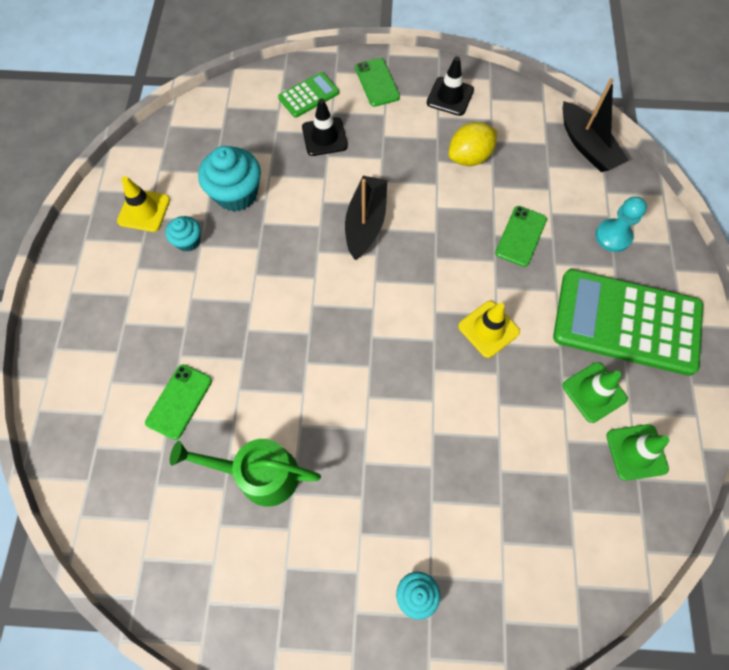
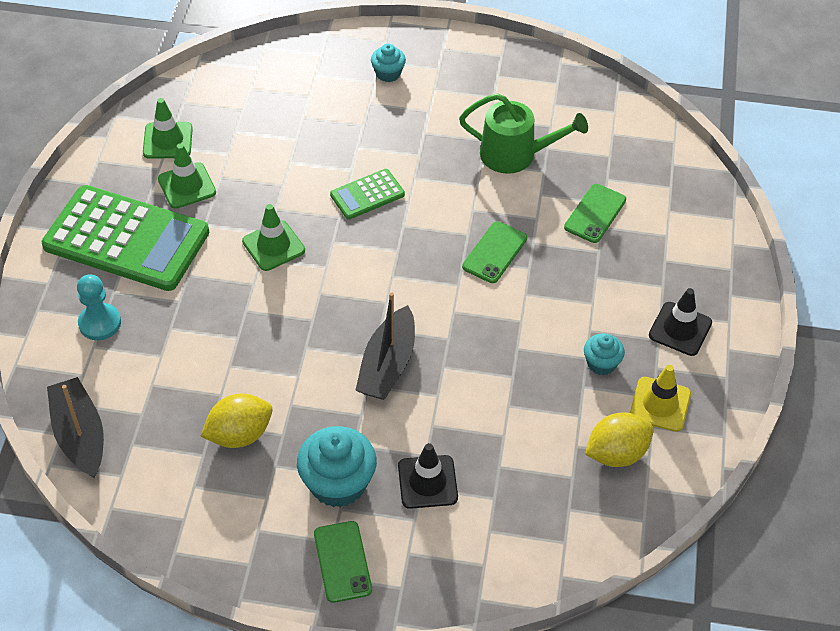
camera: 175 degrees left, 15 degrees down
turquoise cupcake [198,146,261,212] -> turquoise cupcake moved to [297,426,377,508]
green calculator [278,72,339,118] -> green calculator moved to [330,169,405,219]
black traffic cone [427,56,474,116] -> black traffic cone moved to [649,288,712,356]
yellow traffic cone [458,301,520,358] -> green traffic cone [242,204,305,271]
green phone [495,206,547,267] -> green phone moved to [462,221,527,283]
none -> yellow lemon [585,413,654,467]

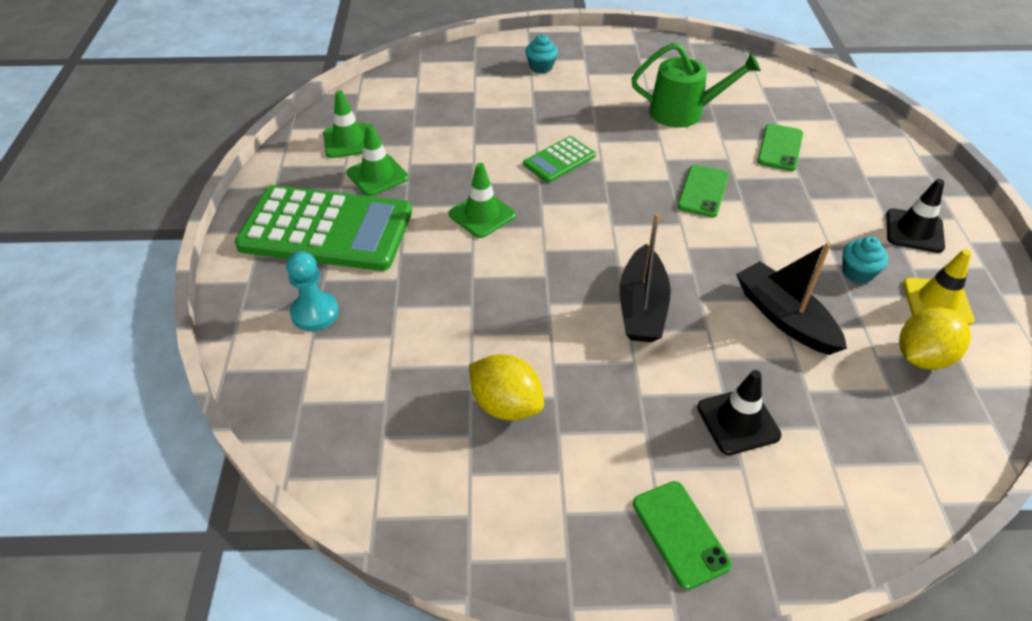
camera: 10 degrees left, 5 degrees down
black boat [47,377,104,478] -> black boat moved to [736,242,847,355]
yellow lemon [201,394,272,448] -> yellow lemon turned 75 degrees clockwise [469,354,544,421]
turquoise cupcake [297,426,377,508] -> none

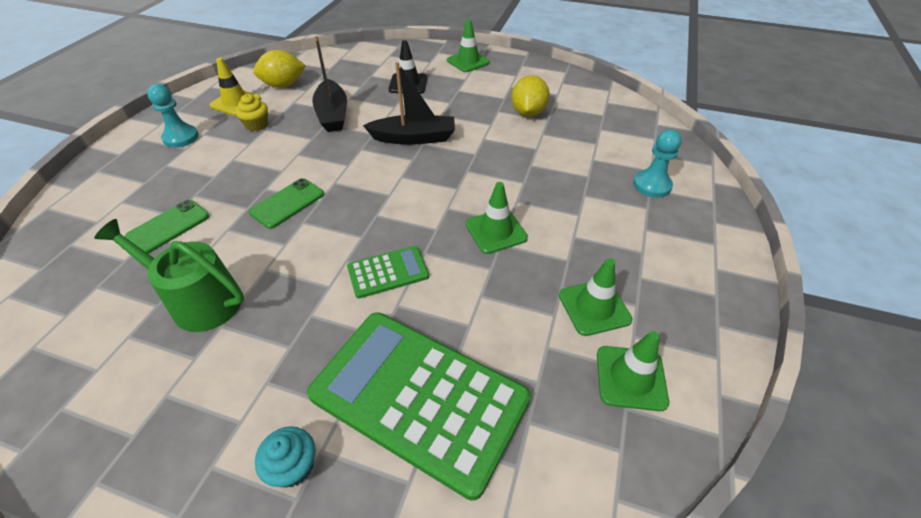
camera: 160 degrees left, 0 degrees up
green calculator [235,185,412,271] -> green calculator moved to [307,312,531,500]
yellow lemon [469,354,544,421] -> yellow lemon turned 45 degrees clockwise [511,75,550,117]
black boat [620,213,671,342] -> black boat turned 60 degrees clockwise [363,62,455,145]
green phone [633,481,732,590] -> green traffic cone [447,19,490,72]
turquoise cupcake [842,236,888,284] -> yellow cupcake [235,94,268,131]
black traffic cone [886,179,945,253] -> turquoise pawn [147,84,199,148]

